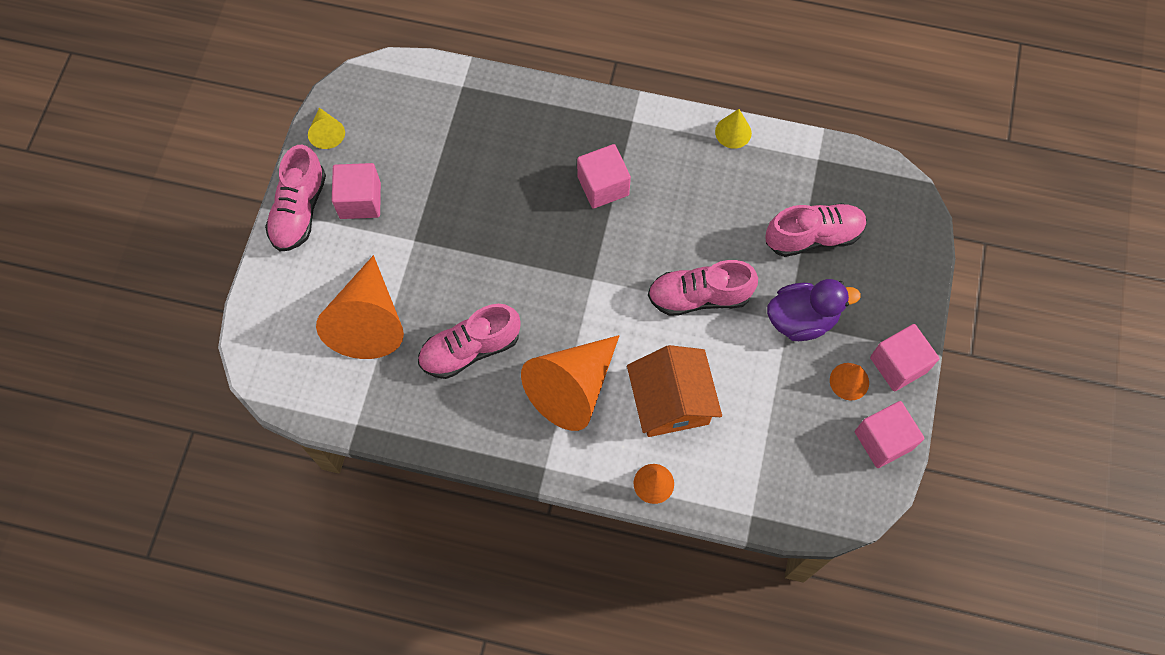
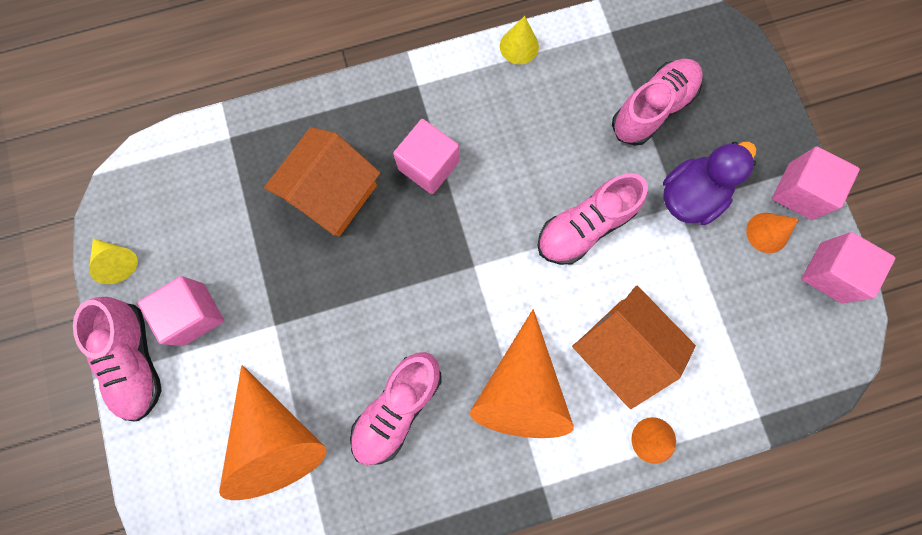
camera: 30 degrees left, 10 degrees up
none -> orange house [264,127,380,236]

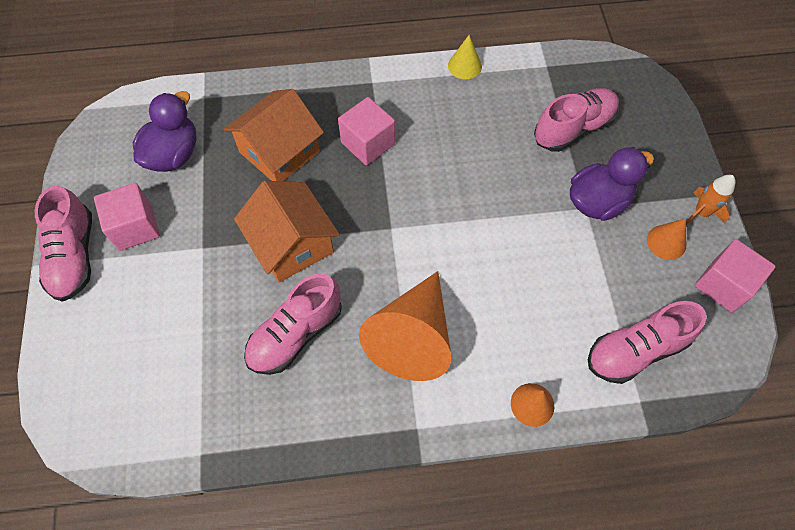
camera: 10 degrees right, 15 degrees down
yellow cone [89,238,138,284] -> none
orange cone [219,365,327,500] -> none
pink shoe [537,173,648,265] -> pink shoe moved to [588,301,706,384]
orange house [572,286,696,409] -> orange house moved to [234,181,340,282]
pink cube [772,147,860,220] -> orange rocket [686,175,736,225]
none -> purple duck [133,91,196,172]

